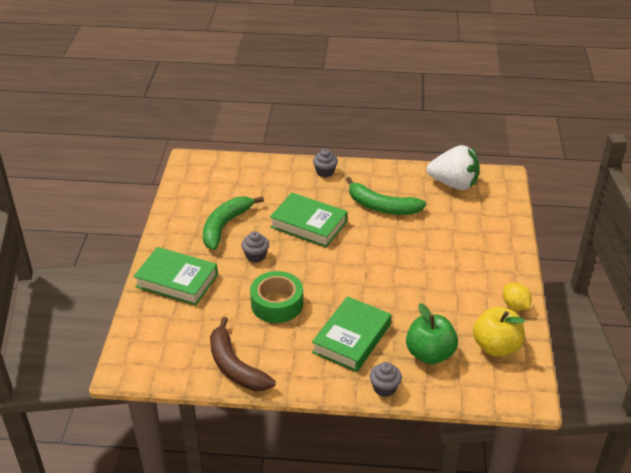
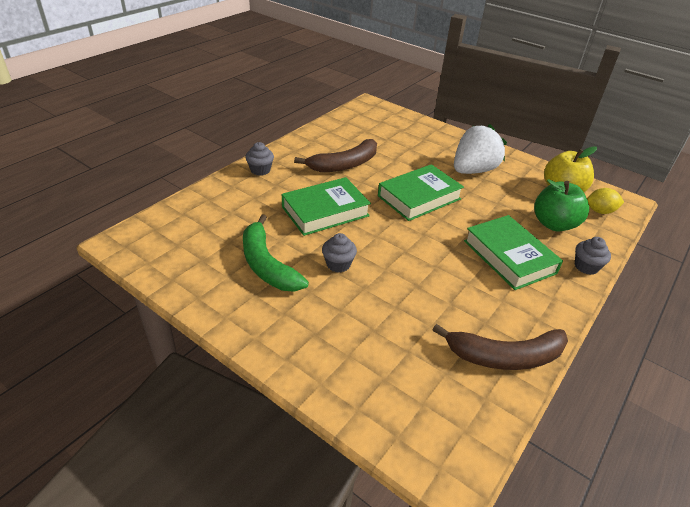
camera: 60 degrees left, 0 degrees up
green book [133,247,218,306] -> green book moved to [378,164,464,221]
green tape [250,271,303,323] -> none
green banana [346,177,426,215] -> brown banana [294,139,377,172]
white strawberry [427,145,480,190] -> white strawberry moved to [454,124,507,174]
yellow lemon [503,283,532,311] -> yellow lemon moved to [587,188,624,214]

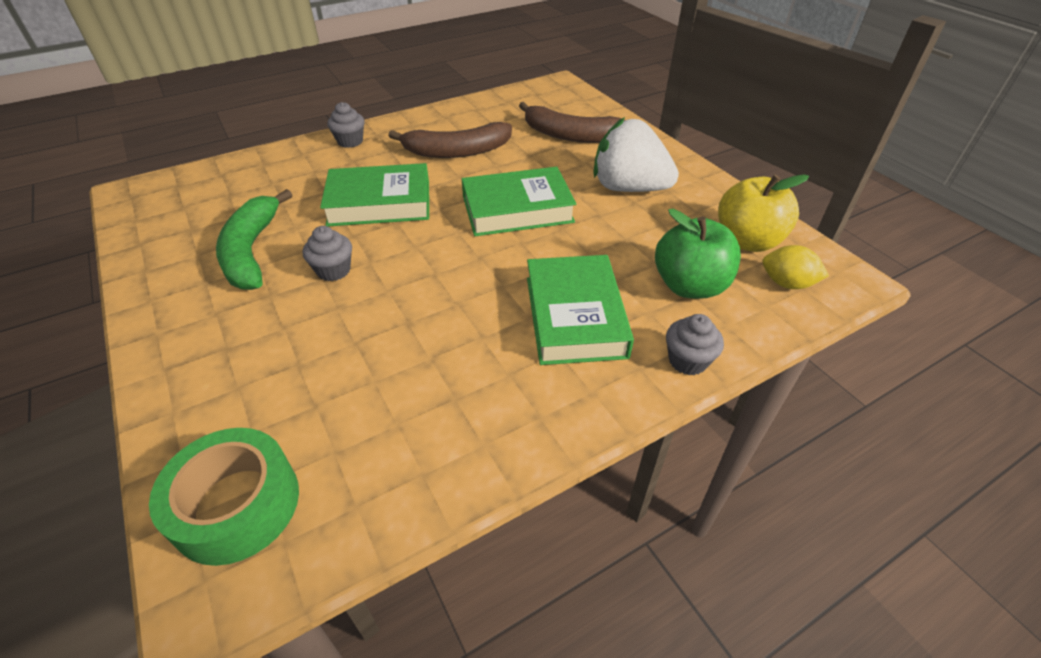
camera: 25 degrees right, 5 degrees up
brown banana [432,324,568,370] -> brown banana moved to [519,102,625,143]
white strawberry [454,124,507,174] -> white strawberry turned 135 degrees counterclockwise [593,117,679,192]
none -> green tape [149,428,299,566]

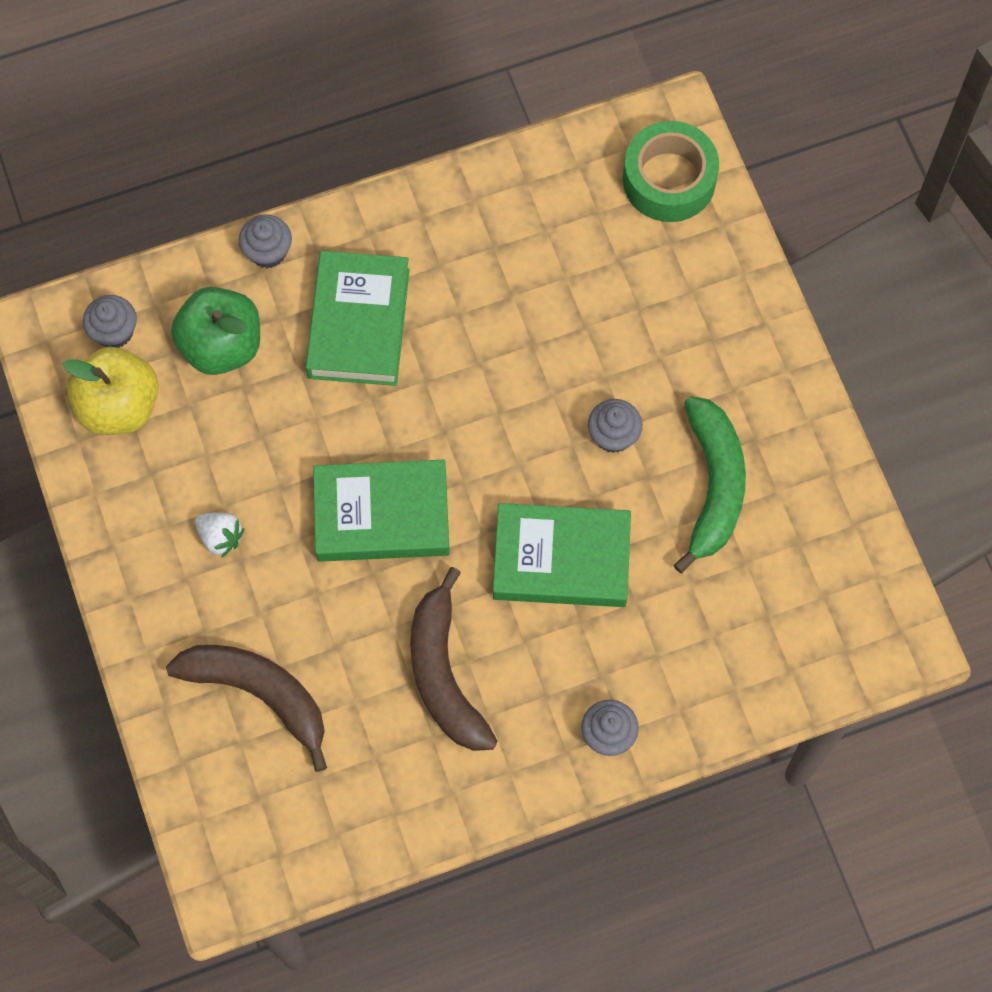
camera: 170 degrees left, 25 degrees up
brown banana [388,122,512,158] -> brown banana turned 105 degrees counterclockwise [410,567,497,751]
white strawberry [593,117,679,192] -> white strawberry [195,513,244,558], size x0.45
yellow lemon [762,245,829,289] -> grey cupcake [83,295,137,347]

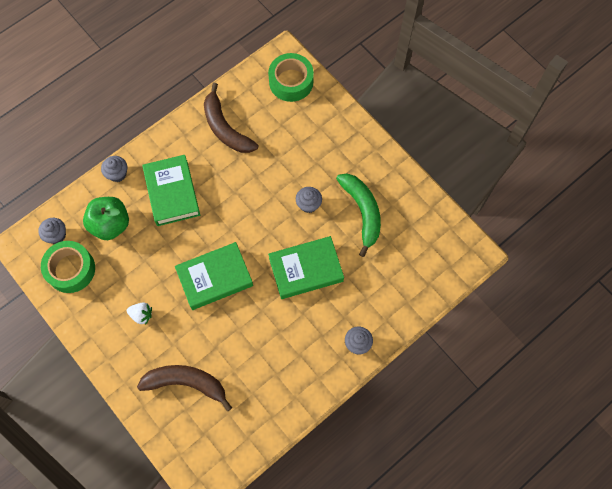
camera: 20 degrees left, 0 degrees up
yellow apple [63,347,158,435] -> green tape [41,241,95,293]
brown banana [410,567,497,751] -> brown banana moved to [204,83,258,153]

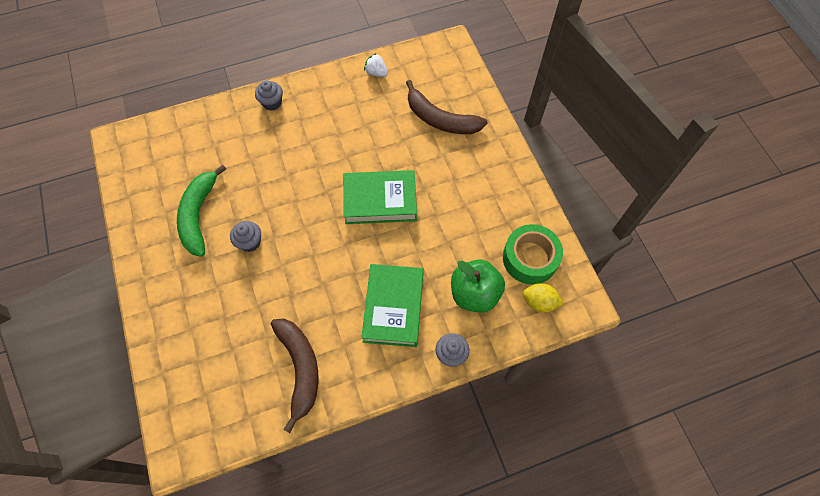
camera: 160 degrees left, 5 degrees down
grey cupcake [38,218,66,244] -> yellow lemon [523,283,564,312]
white strawberry [127,302,152,325] -> white strawberry moved to [364,53,388,77]
green tape [268,53,314,102] -> none
green book [268,236,344,299] -> none

